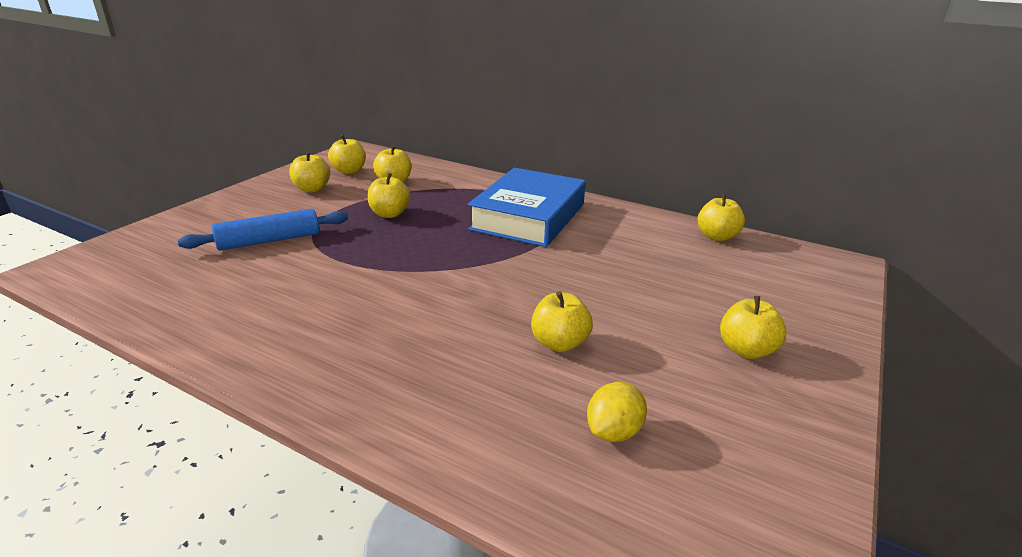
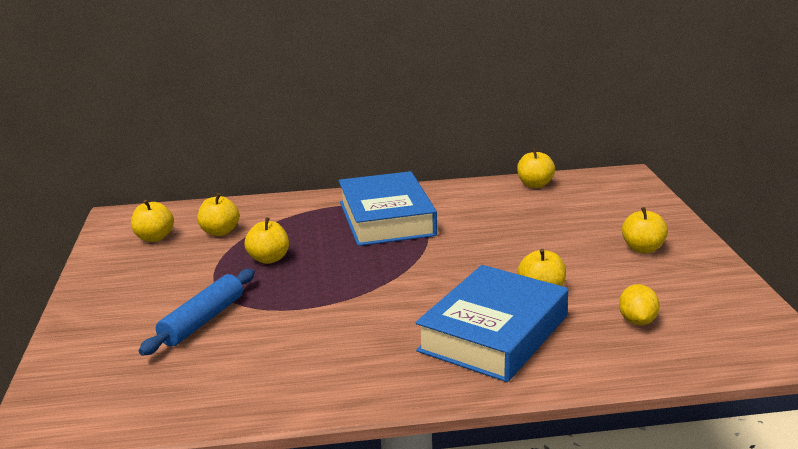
camera: 35 degrees left, 5 degrees down
yellow apple [289,151,330,192] -> none
none -> blue book [416,265,568,382]

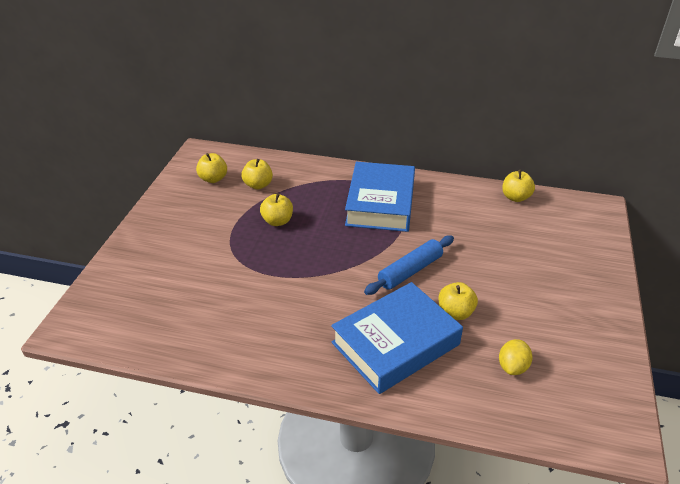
camera: 20 degrees right, 15 degrees up
blue rolling pin [139,269,255,356] -> blue rolling pin moved to [364,235,454,295]
yellow apple [622,207,668,253] -> none

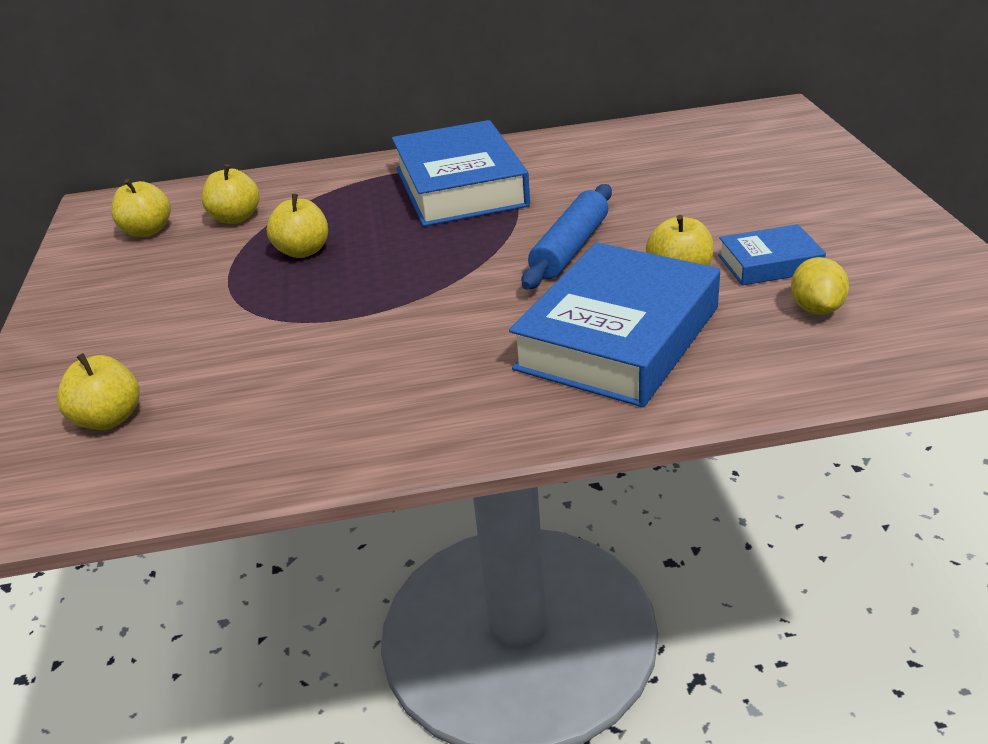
camera: 20 degrees left, 5 degrees down
yellow apple [502,170,535,202] -> yellow apple moved to [57,353,140,430]
none -> blue book [718,224,826,285]

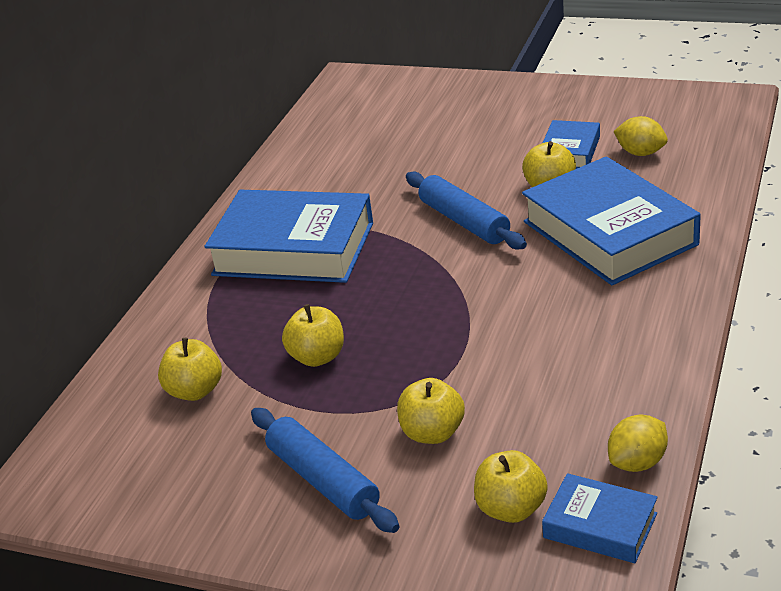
camera: 60 degrees left, 0 degrees up
yellow apple [111,179,171,237] -> yellow apple moved to [397,378,465,444]
none -> blue rolling pin [251,408,399,533]
none -> blue book [542,473,658,563]
none -> yellow lemon [608,414,668,472]

